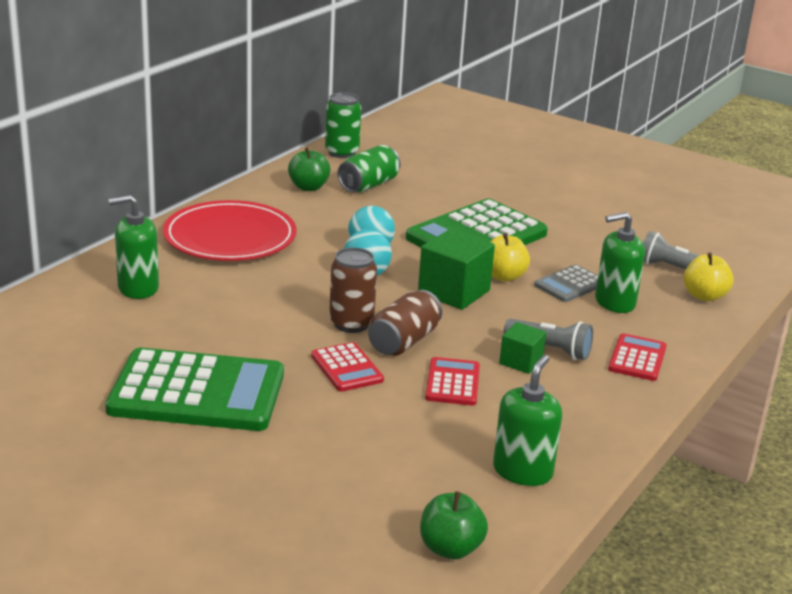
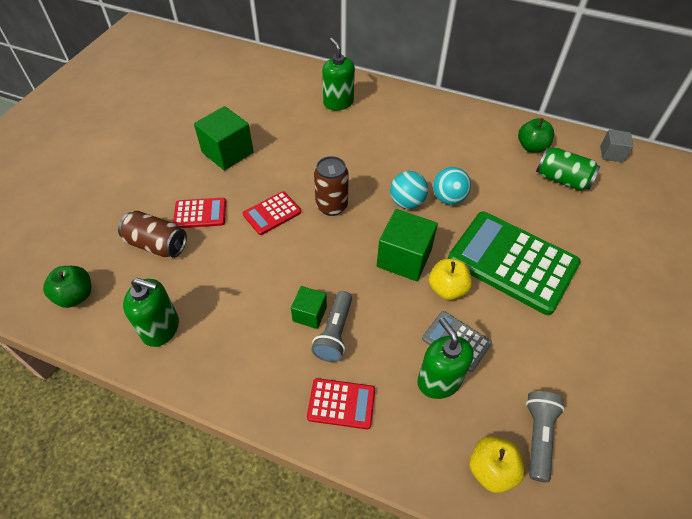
camera: 80 degrees right, 25 degrees up
green calculator [105,348,284,431] -> green cube [194,106,254,171]
red plate [163,200,297,261] -> none
green can [325,92,361,158] -> grey cube [600,130,634,162]
brown can [368,290,442,356] -> brown can moved to [118,211,187,258]
red calculator [425,357,480,406] -> red calculator moved to [173,198,226,228]

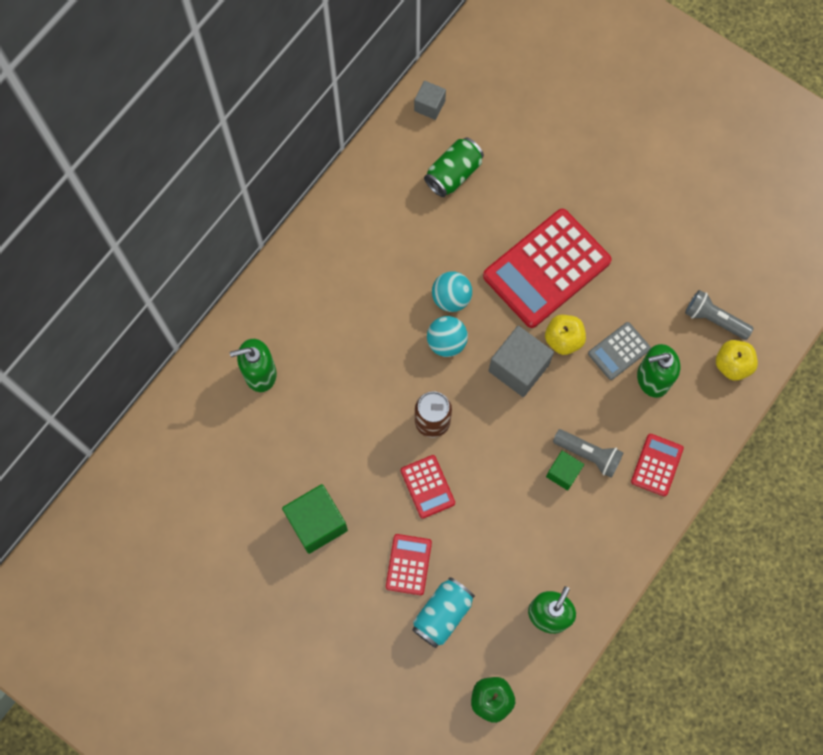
camera: 75 degrees left, 20 degrees up
brown can [118,211,187,258] -> turquoise can [412,577,475,648]
green cube [377,209,438,281] -> grey cube [489,326,554,397]
green calculator [448,212,581,315] -> red calculator [483,209,612,328]
green apple [518,118,554,153] -> none

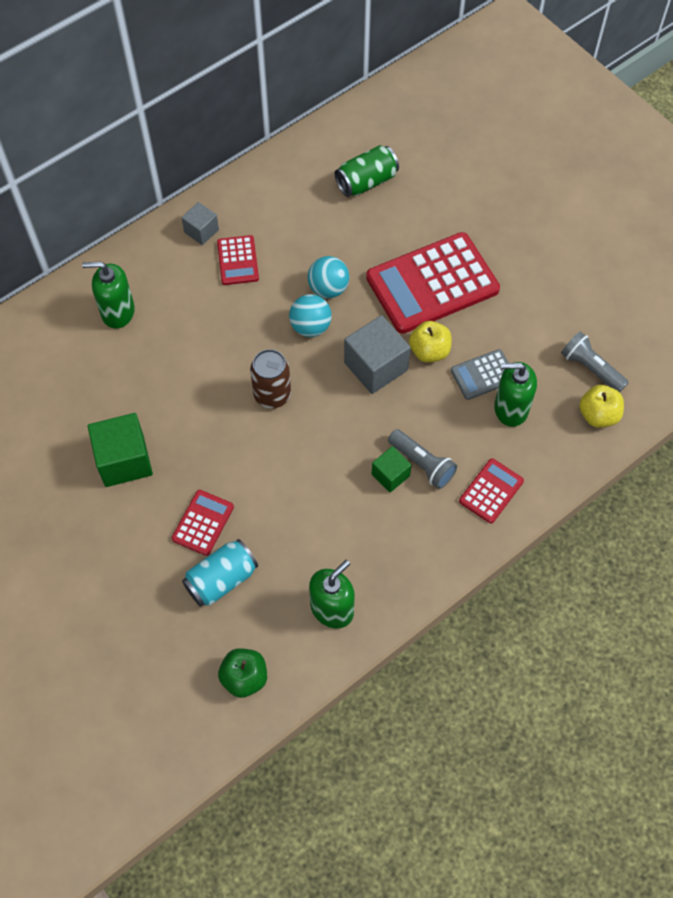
camera: 15 degrees right, 10 degrees down
red calculator [401,455,455,519] -> red calculator moved to [217,235,259,285]
grey cube [414,81,446,120] -> grey cube moved to [182,202,219,245]

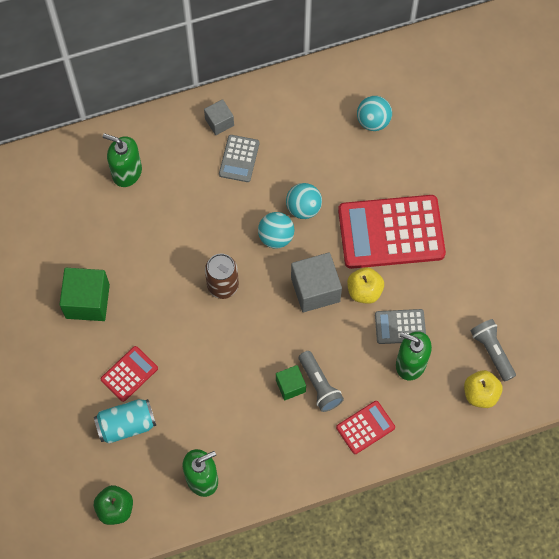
camera: 20 degrees right, 5 degrees up
red calculator [217,235,259,285] -> grey calculator [219,135,259,182]
green can [335,145,399,197] -> turquoise ball [357,96,392,131]

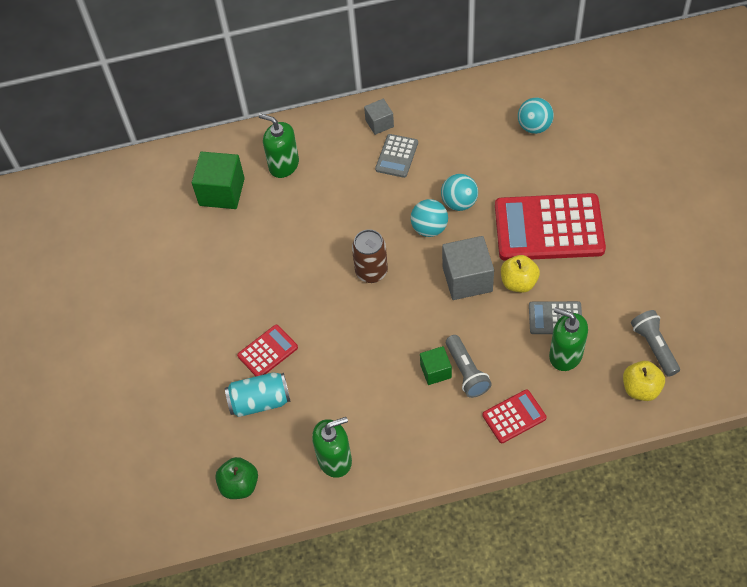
camera: 10 degrees right, 10 degrees down
green cube [59,268,110,321] -> green cube moved to [192,152,245,209]

